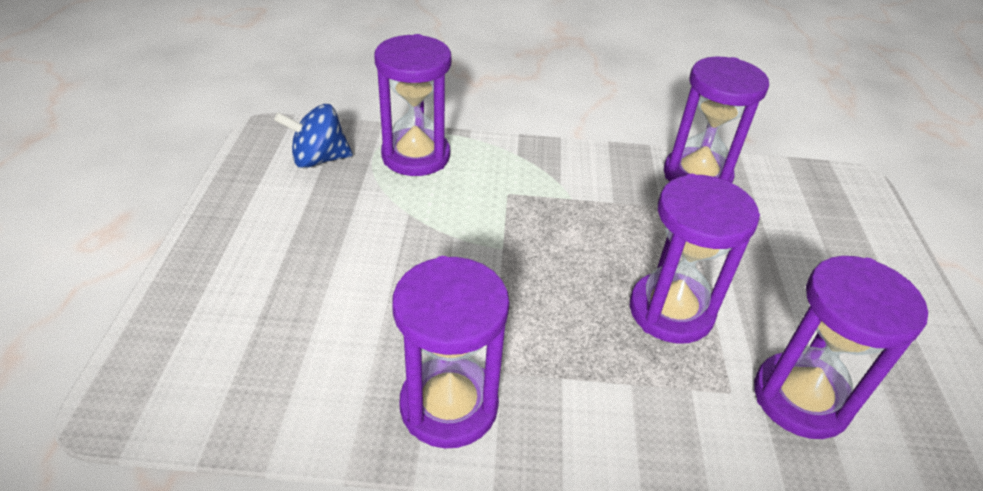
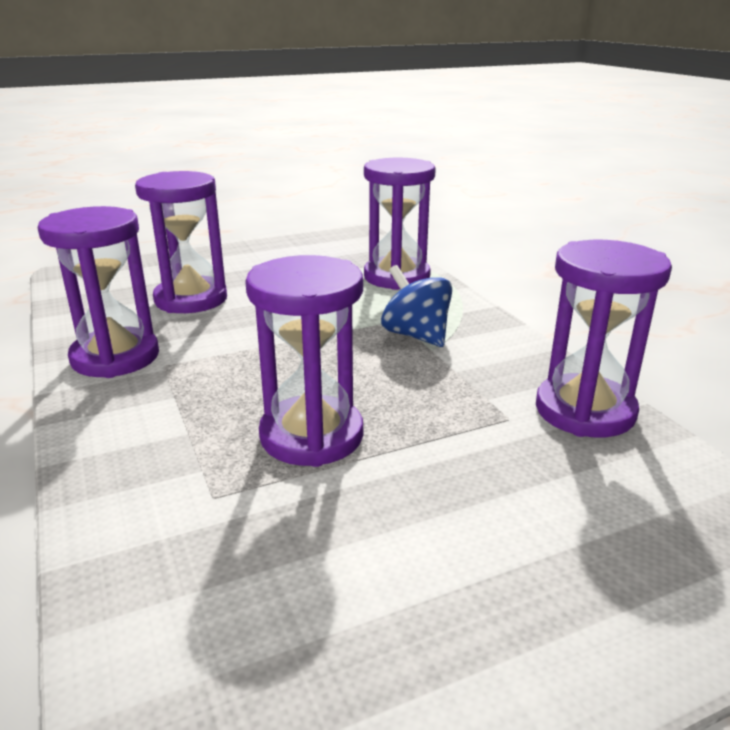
camera: 65 degrees right, 15 degrees down
blue spinning top [274,104,353,168] -> blue spinning top moved to [381,265,452,347]
purple hourglass [754,256,928,439] -> purple hourglass moved to [135,171,227,313]

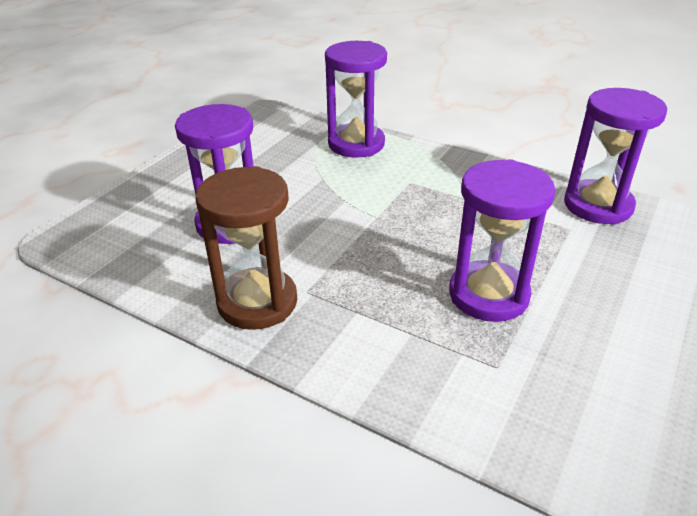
camera: 35 degrees left, 10 degrees up
purple hourglass [38,206,159,378] -> brown hourglass [195,166,297,330]
blue spinning top [381,265,452,347] -> none

